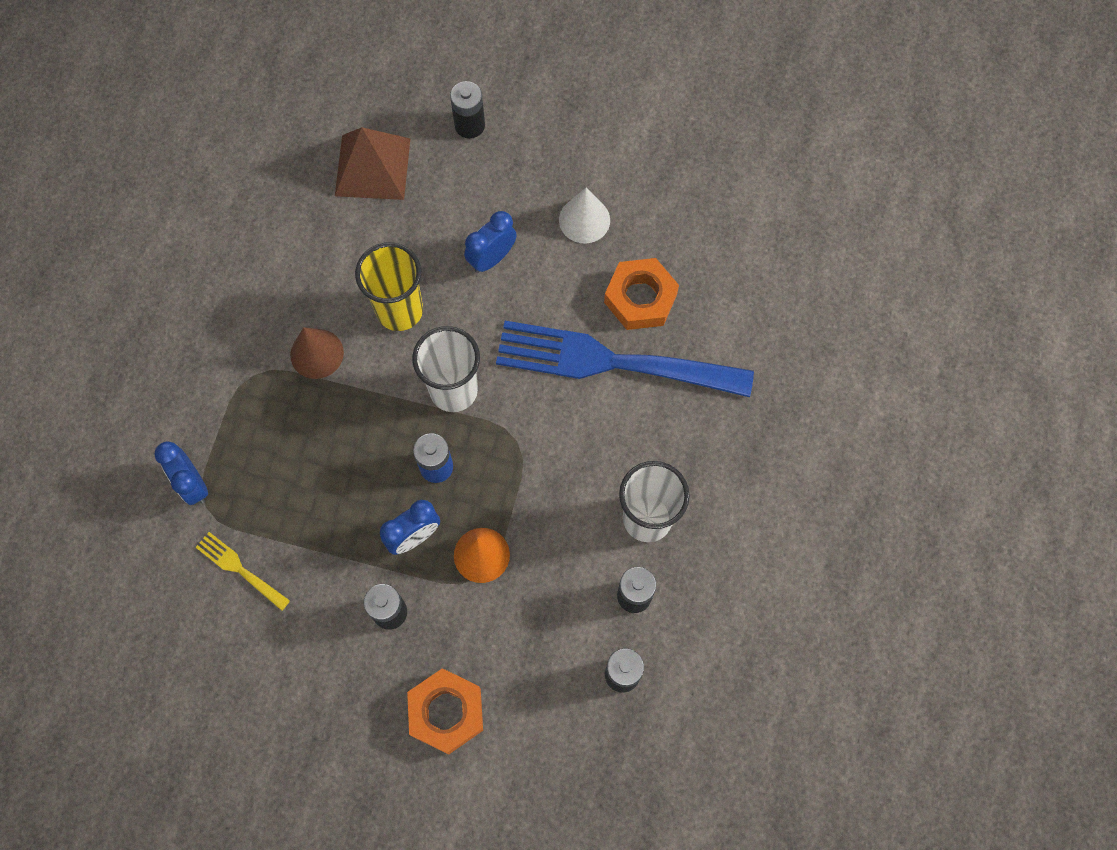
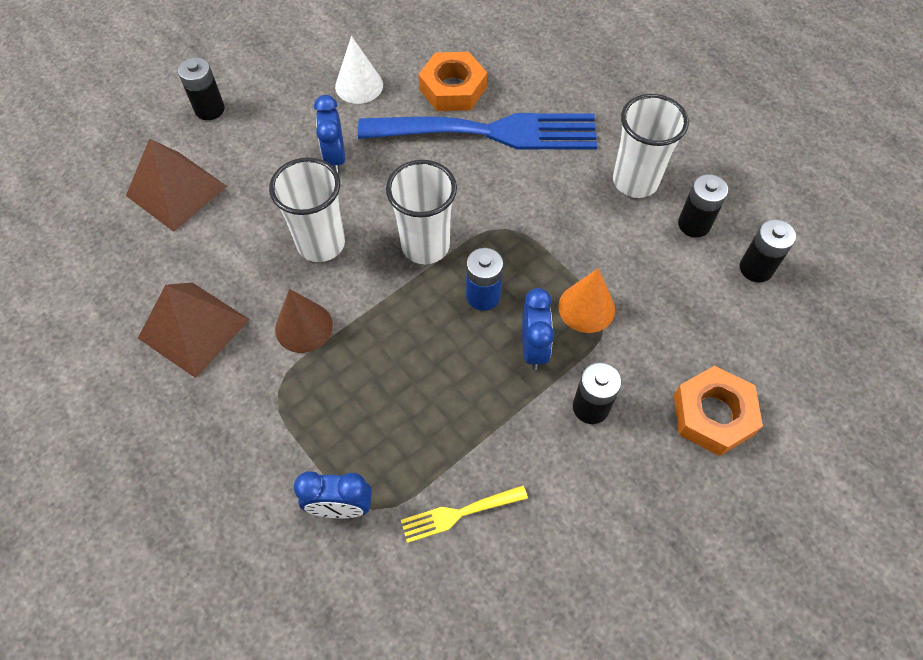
camera: 55 degrees left, 10 degrees down
yellow cup [355,242,423,331] -> white cup [269,157,345,262]
blue fork [496,321,754,397] -> blue fork turned 135 degrees counterclockwise [358,113,598,150]
none -> brown pyramid [138,282,250,378]

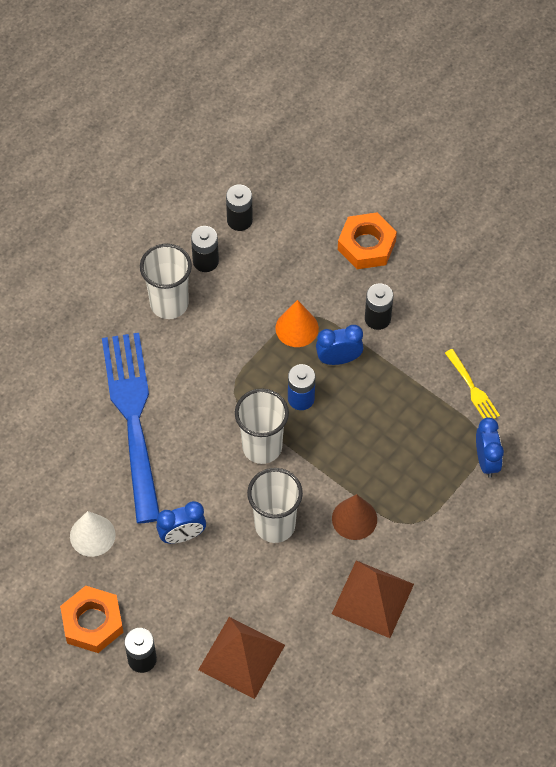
camera: 100 degrees left, 0 degrees up
orange nut [418,52,487,111] -> orange nut moved to [60,586,123,653]

